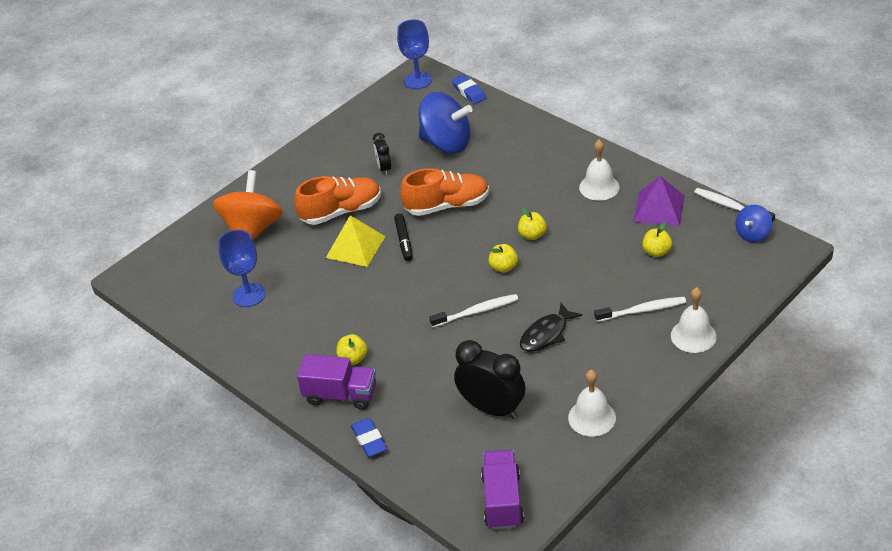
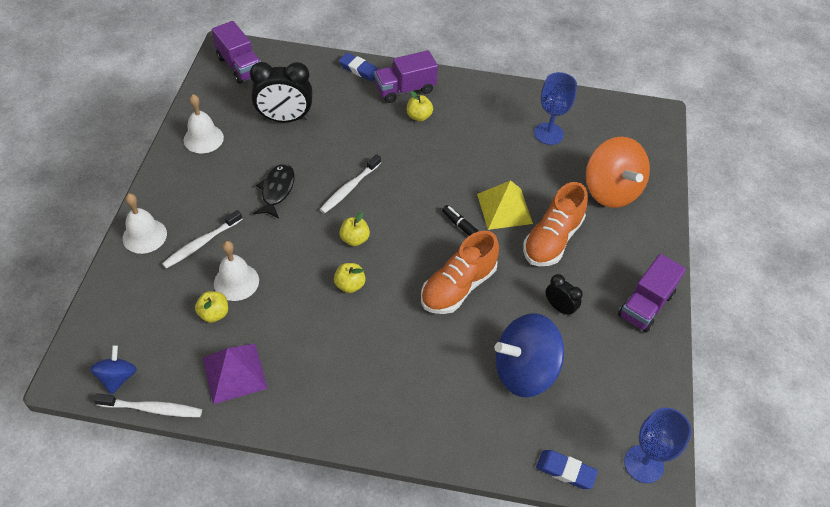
camera: 140 degrees right, 10 degrees up
white bell [579,140,620,201] -> white bell moved to [214,241,259,301]
none -> purple truck [618,254,686,333]

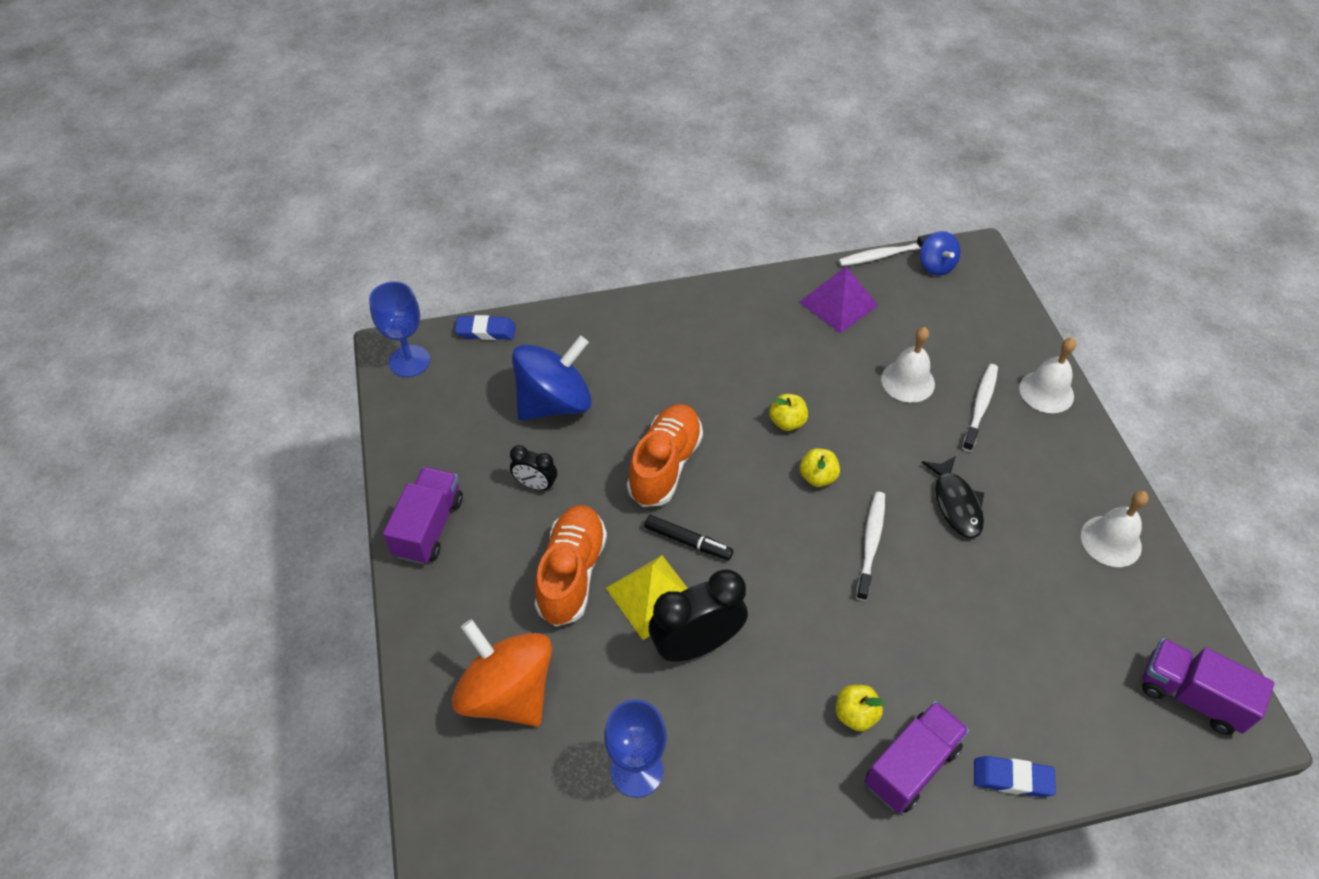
camera: 160 degrees right, 0 degrees up
yellow apple [195,291,228,323] -> none
black clock [250,62,312,122] -> black clock moved to [649,569,748,662]

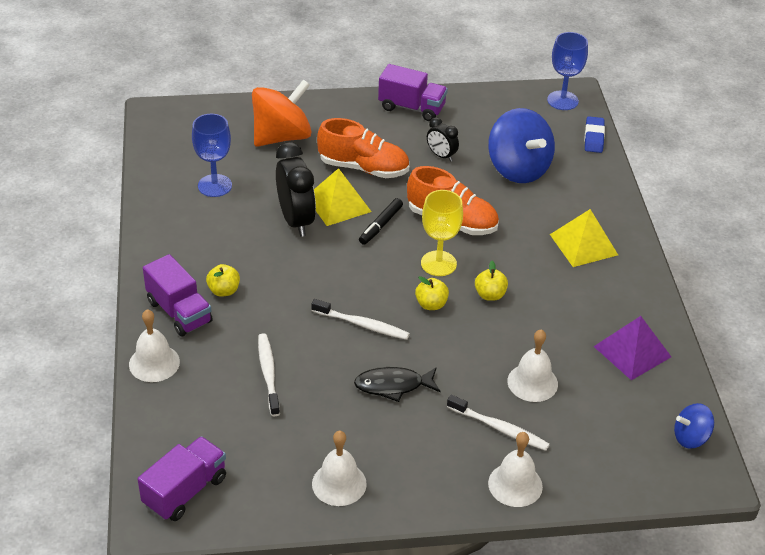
camera: 95 degrees right, 10 degrees down
black clock [510,445,557,491] -> black clock turned 75 degrees counterclockwise [427,117,459,161]
white toothbrush [838,233,933,266] -> white toothbrush moved to [258,333,280,416]
blue eraser [974,756,1056,797] -> white bell [129,309,180,382]
none -> yellow goblet [421,190,463,276]
none -> yellow pyramid [550,209,618,267]

